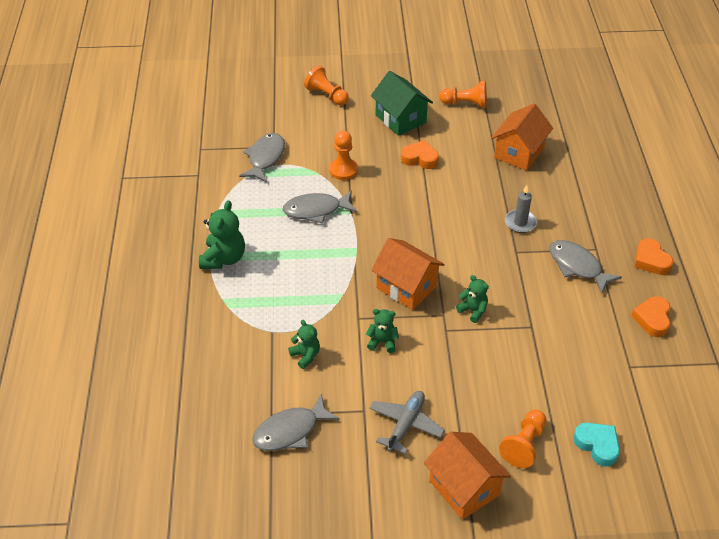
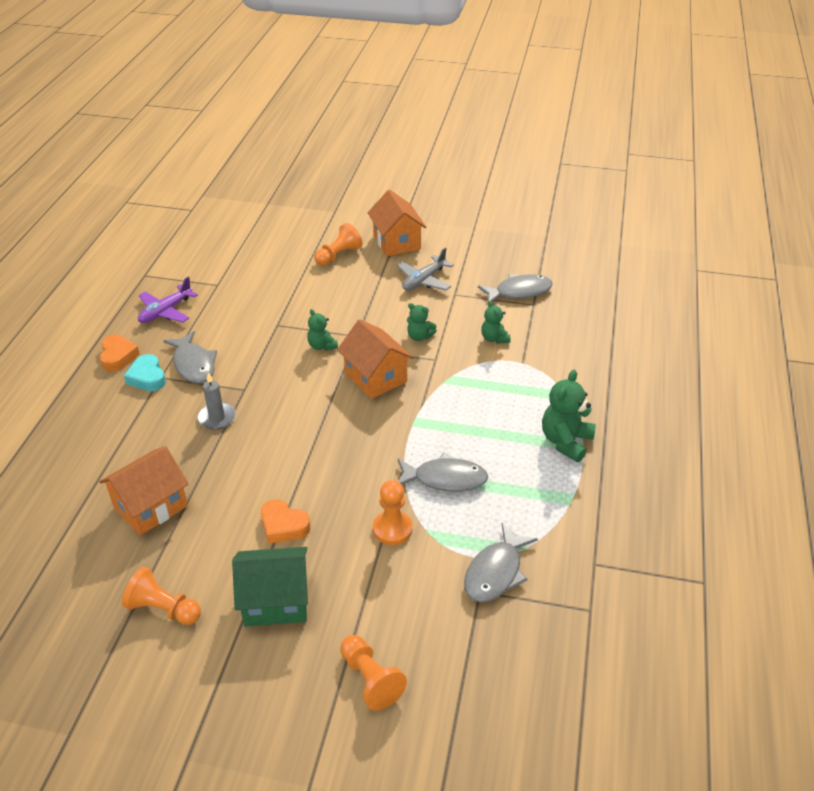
camera: 165 degrees left, 5 degrees down
green house [371,71,433,136] -> green house turned 75 degrees counterclockwise [232,547,308,627]
turquoise heart [573,423,620,467] -> turquoise heart moved to [124,354,166,391]
orange heart [631,296,670,337] -> purple plane [138,277,198,323]

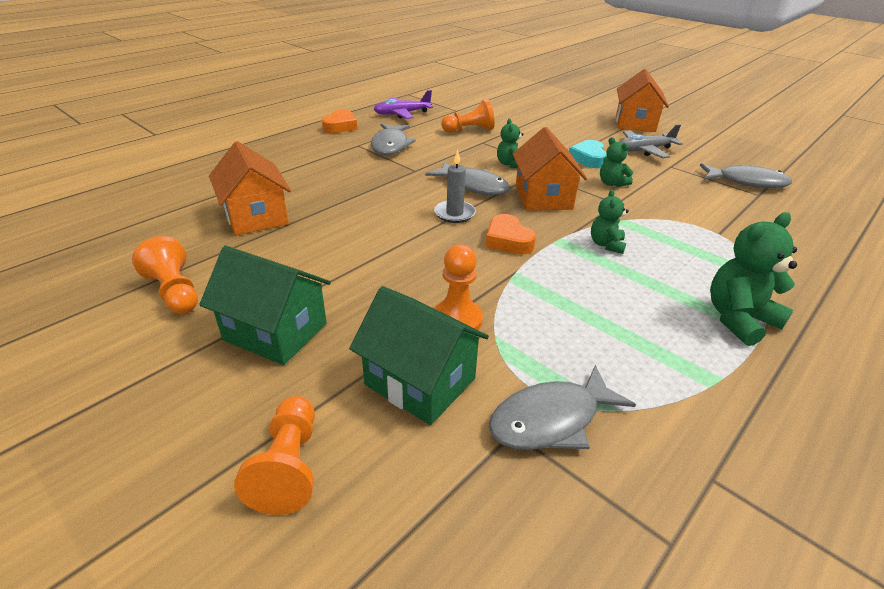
camera: 30 degrees right, 5 degrees down
orange house [99,446,189,536] -> orange house turned 75 degrees clockwise [209,141,291,236]
turquoise heart [124,354,166,391] -> turquoise heart moved to [569,140,607,168]
grey candle [198,372,236,430] -> grey candle moved to [434,150,476,223]
orange heart [261,499,310,544] -> orange heart moved to [485,214,536,255]
orange pawn [314,223,363,266] -> orange pawn moved to [441,99,495,133]
grey fish [398,452,488,492] -> grey fish moved to [425,162,510,195]
green teddy bear [481,301,511,344] -> green teddy bear moved to [591,189,629,254]
none -> green house [349,286,489,425]

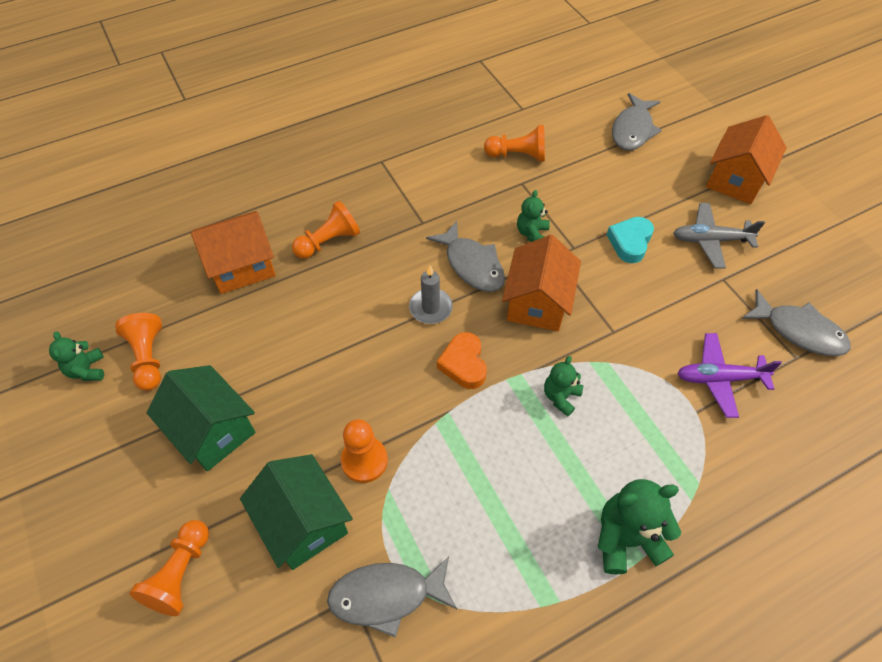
camera: 20 degrees right, 20 degrees up
orange house [209,141,291,236] -> orange house turned 75 degrees clockwise [191,211,276,294]
orange heart [322,109,357,133] -> none
grey fish [371,124,416,155] -> grey fish moved to [612,93,662,150]
purple plane [374,90,433,119] -> purple plane moved to [677,333,782,418]
green teddy bear [600,137,633,187] -> green teddy bear moved to [49,331,104,381]
none -> orange pawn [292,201,360,259]

